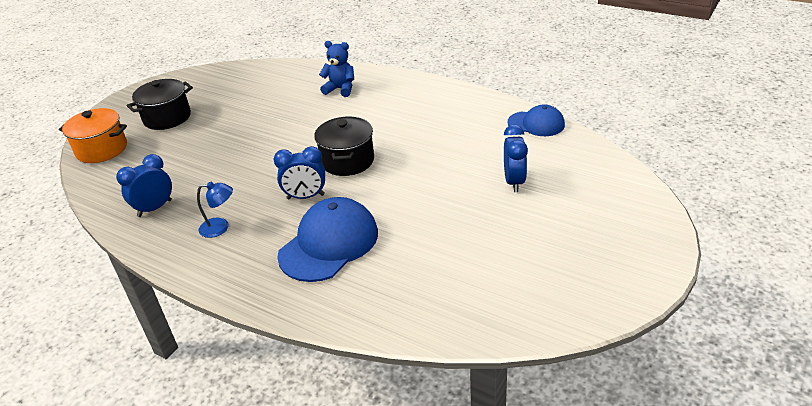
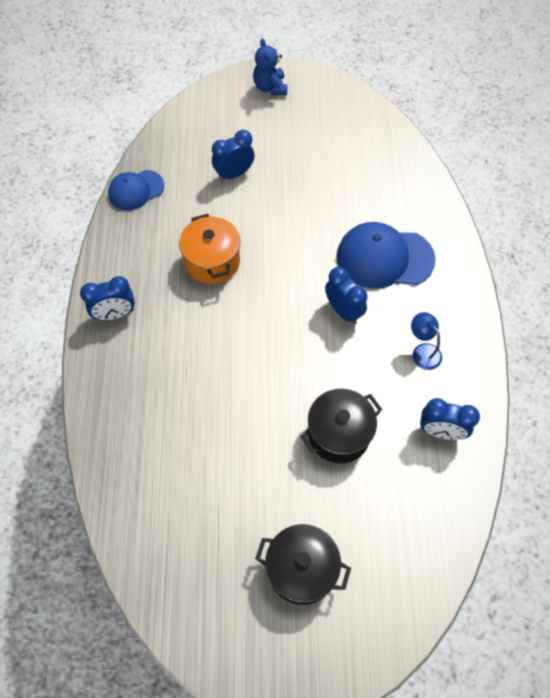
camera: 125 degrees left, 25 degrees up
orange pot [59,108,127,163] -> orange pot moved to [179,214,240,284]
black pot [314,117,374,176] -> black pot moved to [301,389,383,463]
blue teddy bear [319,41,354,97] -> blue teddy bear moved to [253,38,288,95]
blue cap [508,104,565,136] -> blue cap turned 105 degrees counterclockwise [108,170,164,210]
none -> blue clock [80,276,135,321]

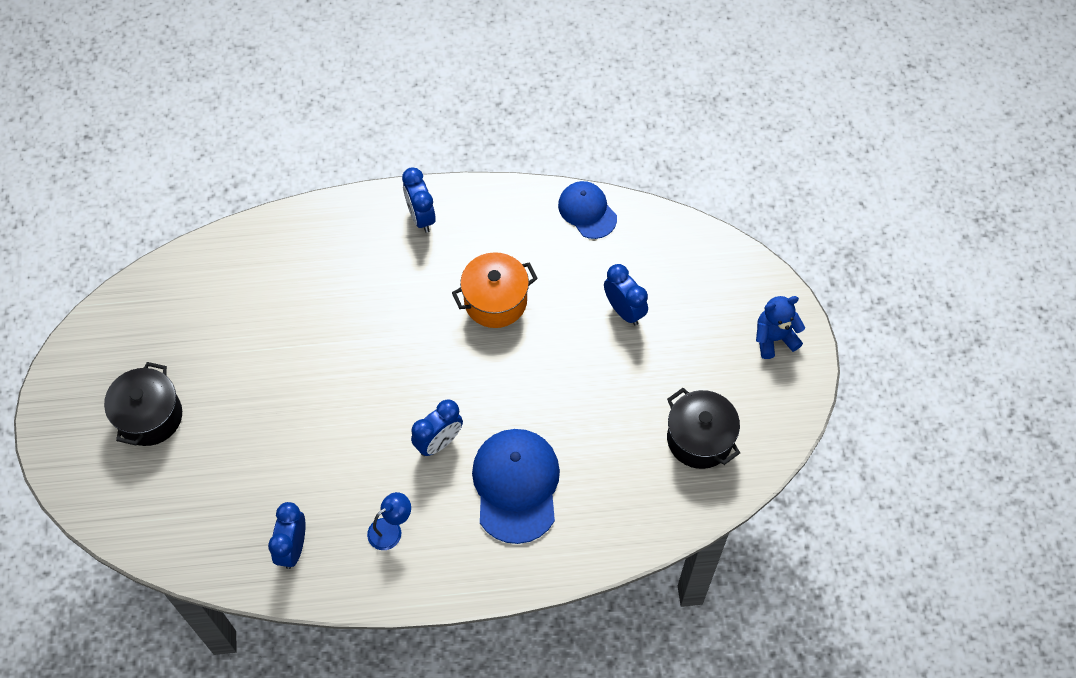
camera: 85 degrees right, 0 degrees up
black pot [301,389,383,463] -> black pot moved to [667,388,740,469]

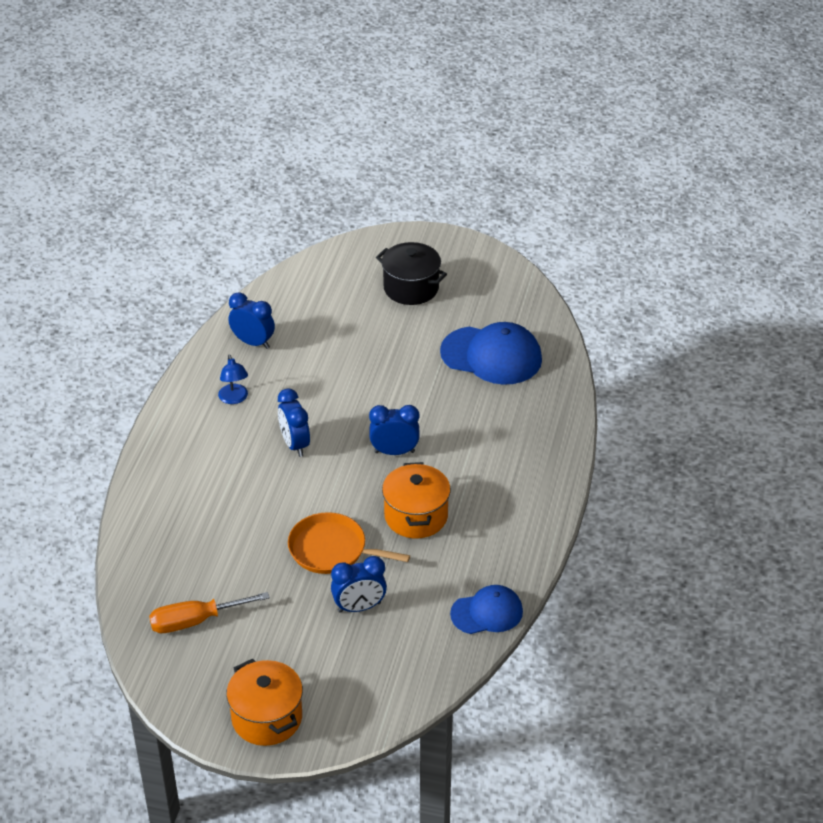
camera: 110 degrees right, 20 degrees down
blue clock [402,167,436,233] -> blue clock moved to [369,405,420,455]
blue cap [472,429,560,544] -> blue cap moved to [440,322,542,385]
black pot [667,388,740,469] -> orange screwdriver [149,592,270,633]
blue teddy bear [756,296,805,359] -> orange pot [226,659,303,746]
none -> orange pan [288,512,410,574]

